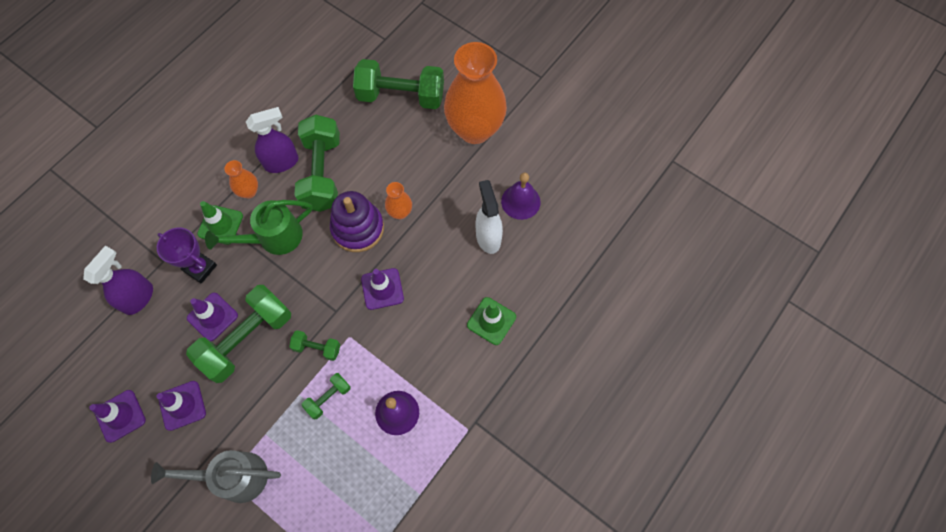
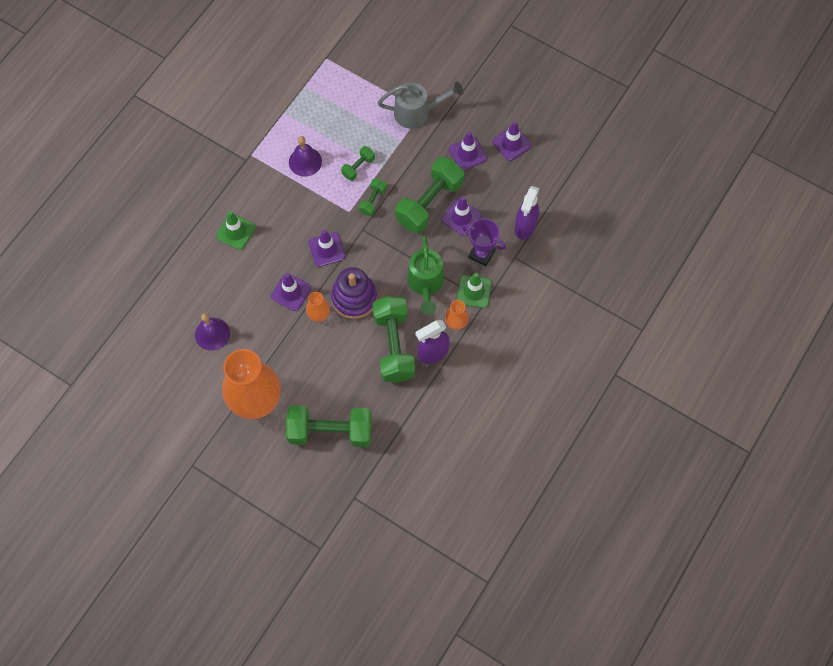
camera: 175 degrees right, 0 degrees up
green watering can [205,200,312,255] -> green watering can turned 120 degrees clockwise [407,235,444,315]
green dumbbell [289,330,340,361] -> green dumbbell turned 75 degrees counterclockwise [359,179,387,216]
white spray bottle [476,180,503,254] -> none
none -> purple traffic cone [271,273,311,311]

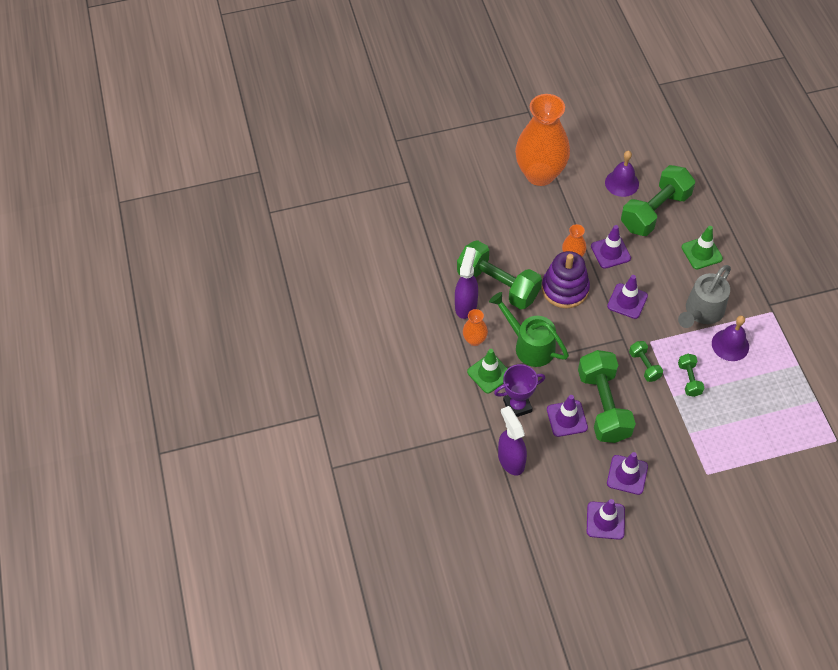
camera: 135 degrees right, 10 degrees down
green dumbbell [286,405,372,447] -> green dumbbell moved to [621,165,695,236]
grey watering can [378,82,464,129] -> grey watering can moved to [678,265,731,328]

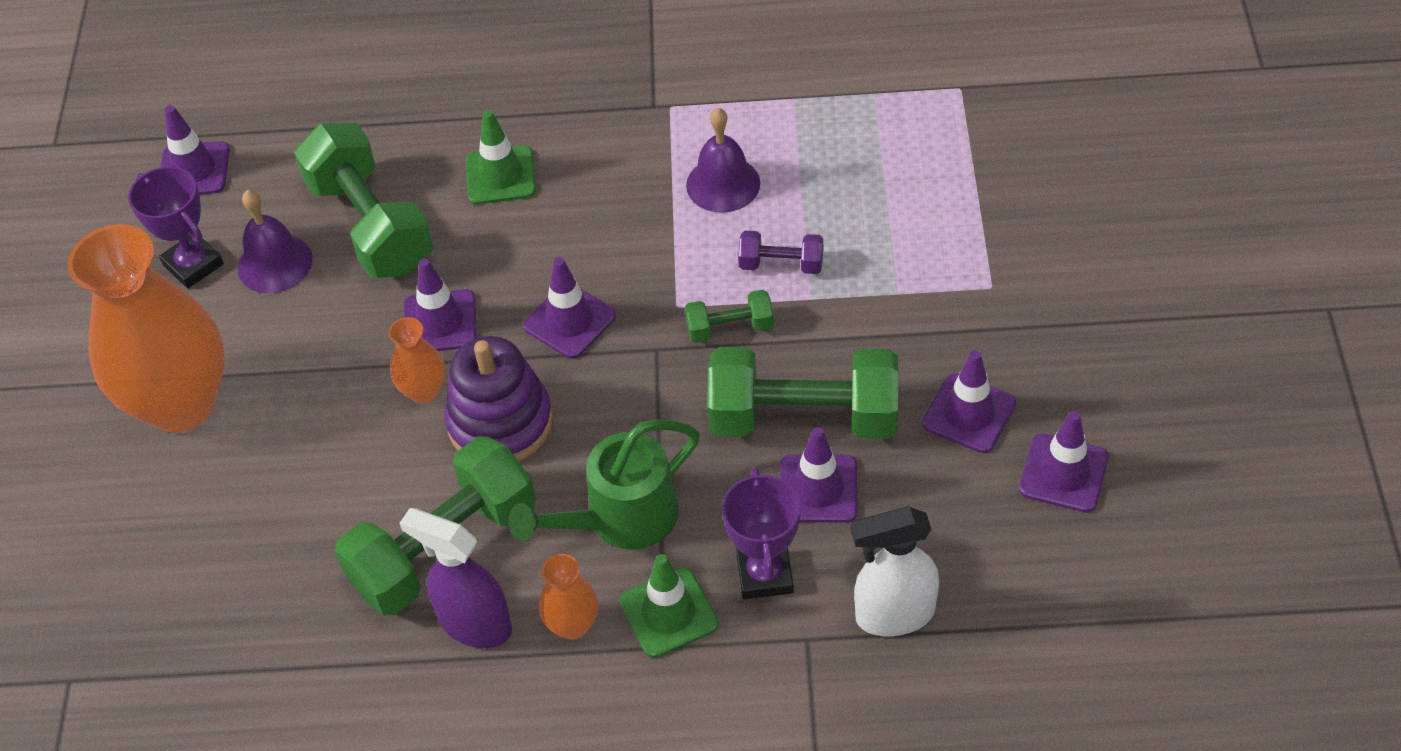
camera: 75 degrees left, 5 degrees down
purple spray bottle [498,406,527,475] -> white spray bottle [850,506,939,636]
grey watering can [678,265,731,328] -> none
green dumbbell [678,354,704,397] -> purple dumbbell [738,231,823,274]
none -> purple trophy [128,166,224,289]
none -> purple traffic cone [161,105,230,195]

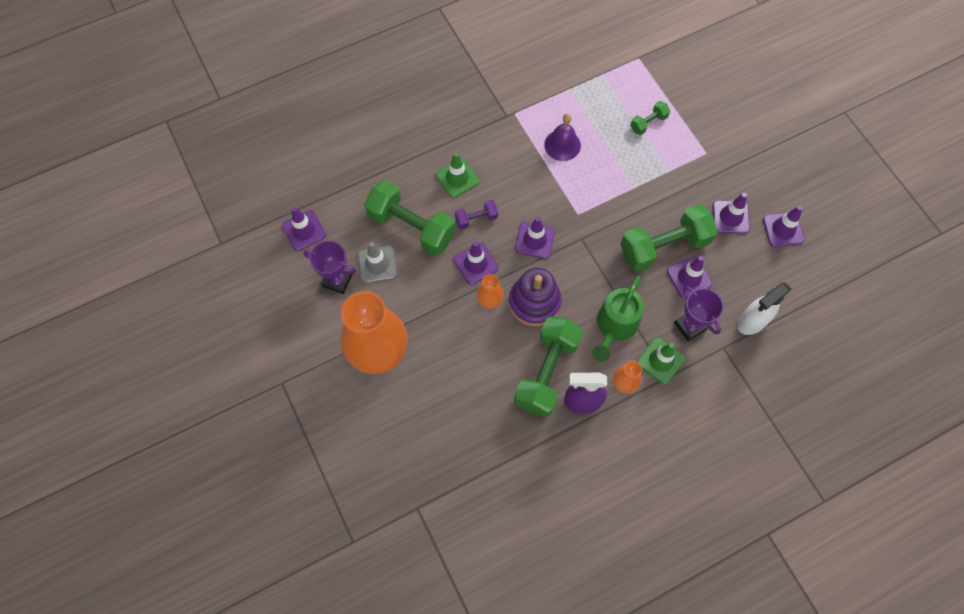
camera: 30 degrees left, 15 degrees up
purple bell [238,190,313,293] -> grey traffic cone [358,242,397,283]
green dumbbell [685,290,774,343] -> green dumbbell moved to [630,101,670,135]
purple dumbbell [738,231,823,274] -> purple dumbbell moved to [455,200,498,229]

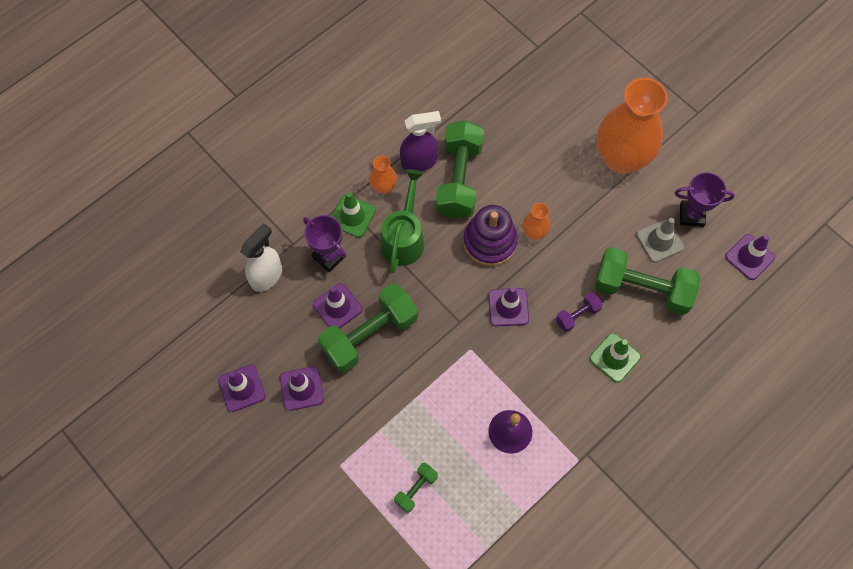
camera: 165 degrees right, 0 degrees up
purple traffic cone [453,241,499,285] -> none

